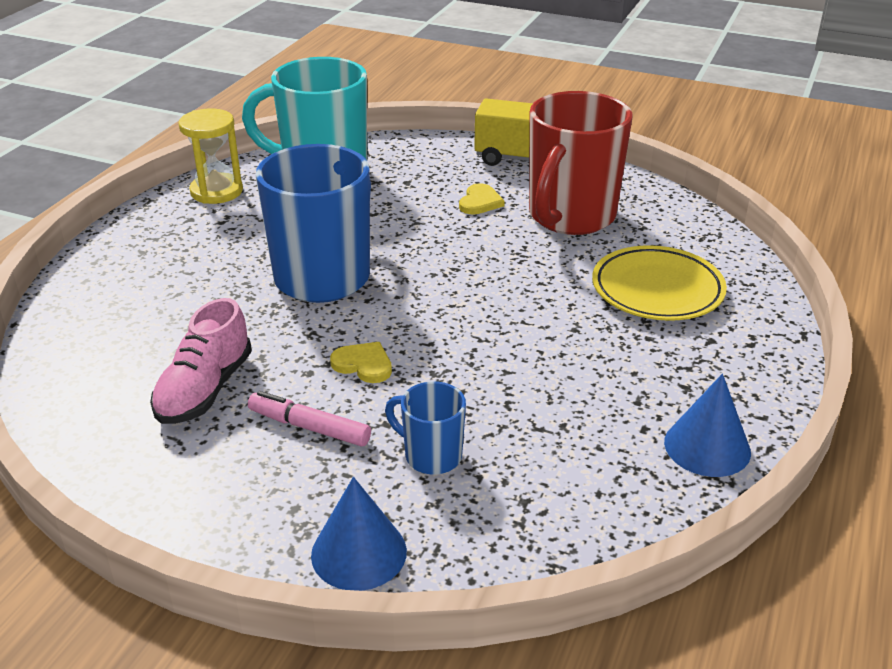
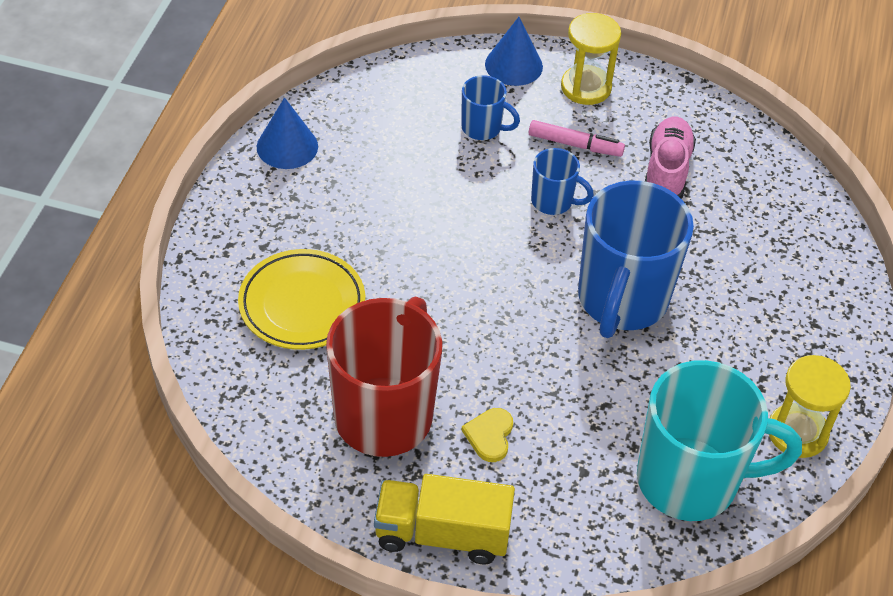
camera: 170 degrees right, 15 degrees up
yellow heart [330,342,392,383] -> blue mug [531,148,594,215]
none -> yellow hourglass [561,13,621,105]

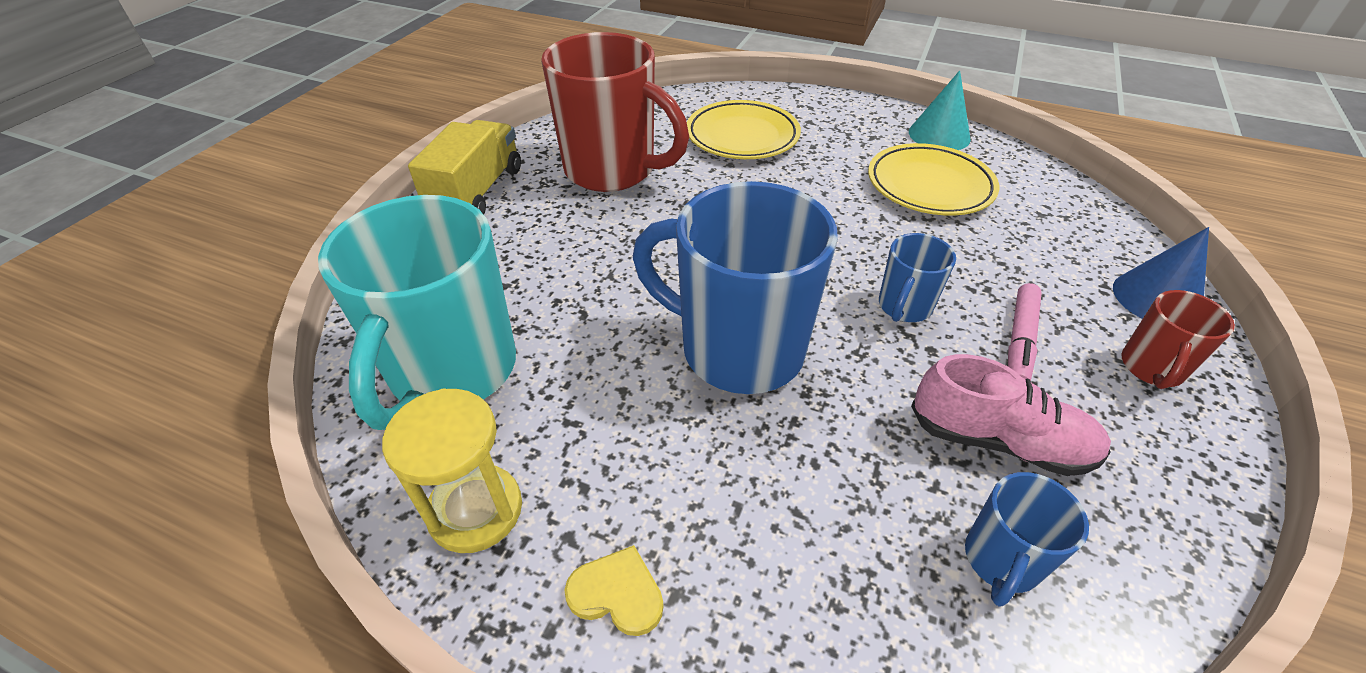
camera: 100 degrees right, 5 degrees down
blue cone [257,97,318,169] -> turquoise cone [909,70,971,150]
blue mug [461,75,520,140] -> blue mug moved to [965,472,1089,607]
yellow heart [461,408,513,462] -> yellow heart moved to [565,545,663,636]
yellow hourglass [561,13,621,105] -> red mug [1121,290,1235,389]
none -> yellow plate [868,143,999,216]

